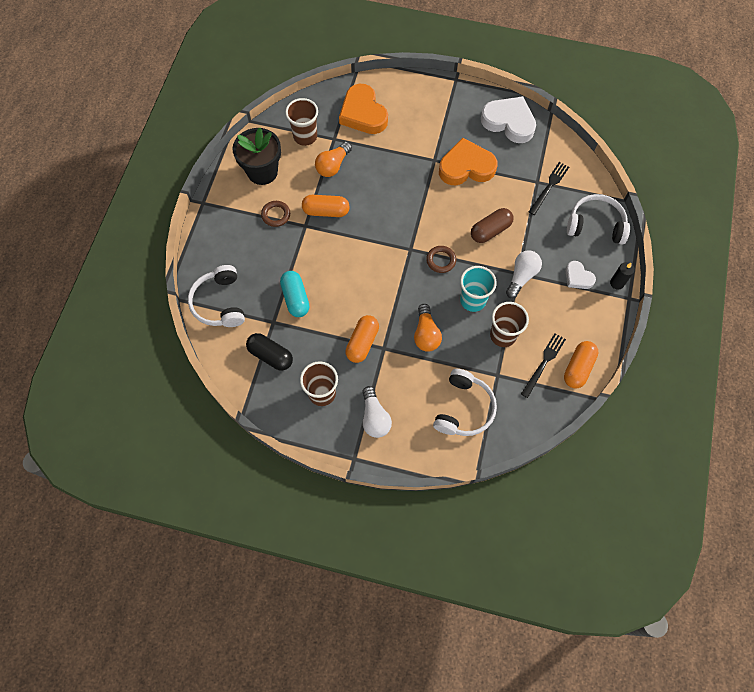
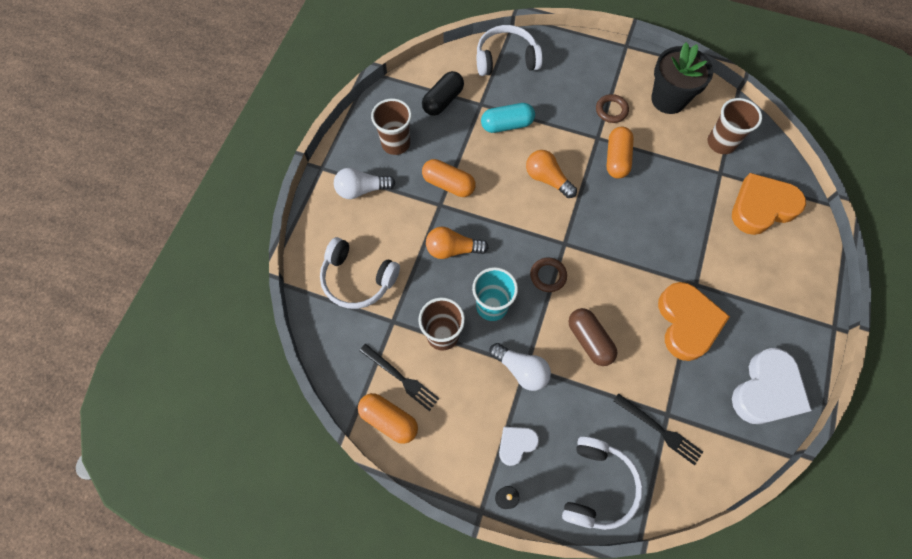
camera: 95 degrees right, 0 degrees up
orange light bulb [315,141,352,177] -> orange light bulb moved to [526,150,577,198]

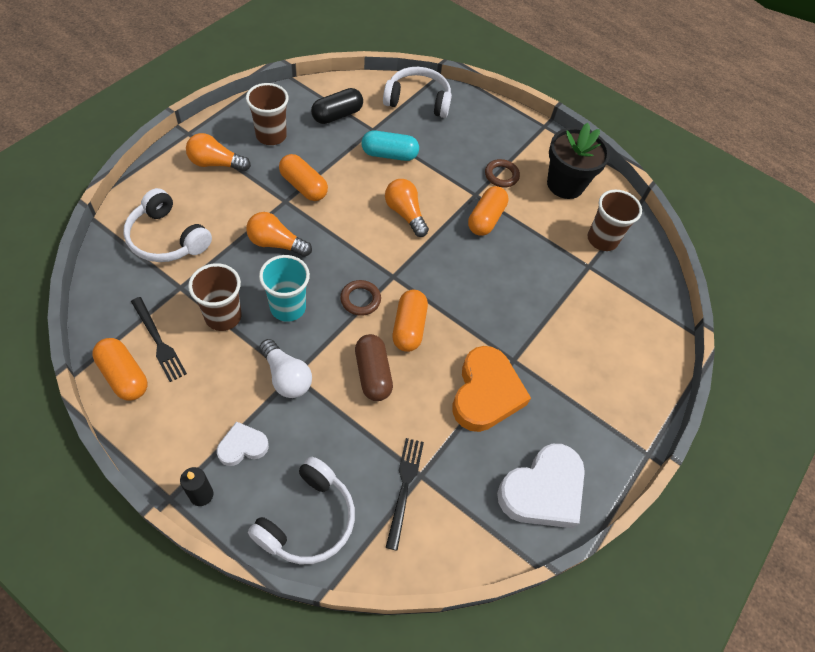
camera: 10 degrees right, 10 degrees down
white light bulb [334,168,395,199] -> orange light bulb [186,133,251,172]
black fork [614,393,703,465] -> black fork turned 135 degrees counterclockwise [386,438,424,551]
orange heart [732,173,806,235] -> none
none -> orange capsule [393,289,428,352]

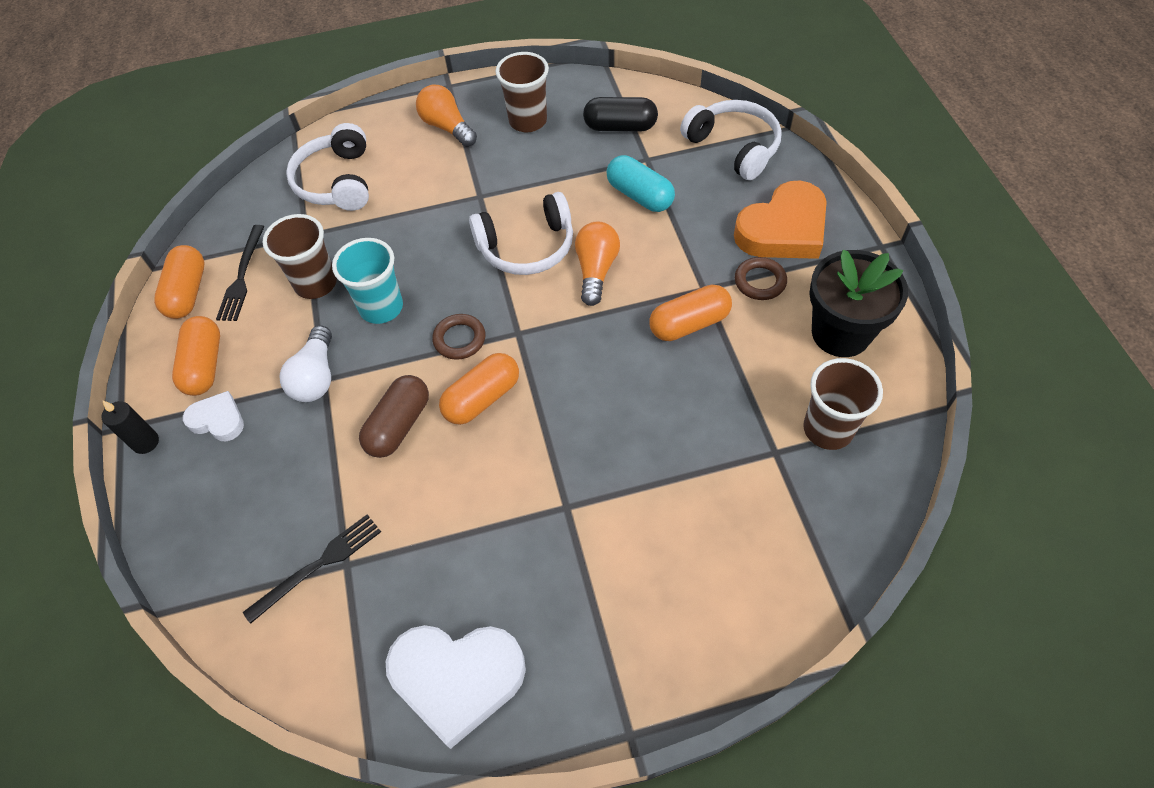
camera: 50 degrees right, 0 degrees up
orange light bulb [246,212,312,257] -> none
white headphones [248,456,355,565] -> white headphones moved to [469,192,573,275]
orange capsule [279,154,328,201] -> orange capsule moved to [172,316,220,396]
orange heart [452,346,531,432] -> orange heart moved to [734,181,827,259]

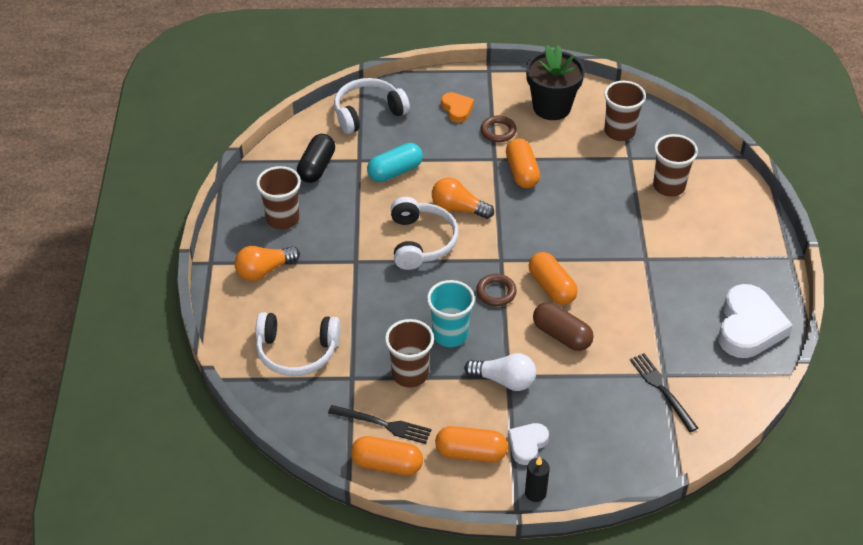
camera: 80 degrees left, 10 degrees down
orange heart [734,181,827,259] -> orange heart [441,92,474,123], size x0.53
none -> brown cup [653,134,698,197]

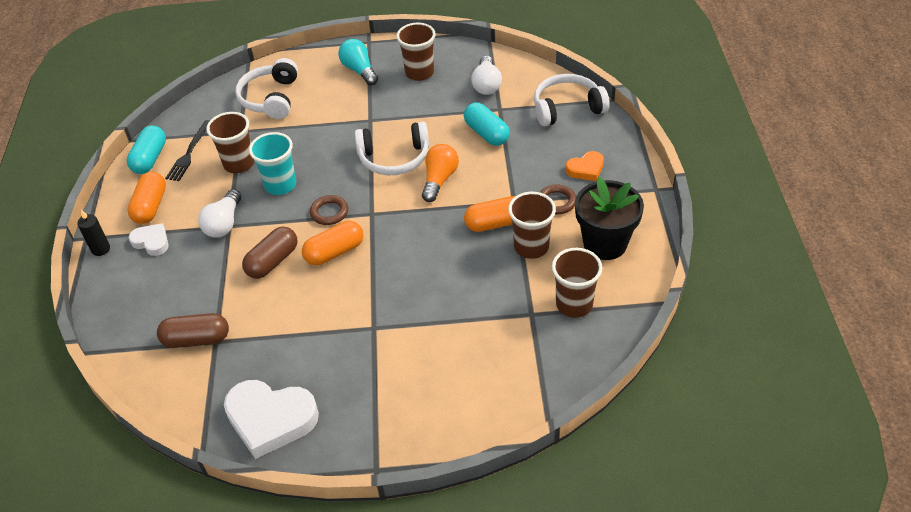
camera: 90 degrees right, 0 degrees up
orange light bulb [235,246,300,281] -> turquoise light bulb [338,39,378,86]
black capsule [297,134,335,183] -> white light bulb [471,56,502,95]
white headphones [334,78,410,134] -> white headphones turned 75 degrees counterclockwise [534,74,610,126]
orange capsule [351,436,423,476] -> turquoise capsule [127,125,166,174]
black fork [630,353,698,432] -> brown capsule [157,313,229,348]
brown cup [653,134,698,197] -> brown cup moved to [508,192,556,259]

